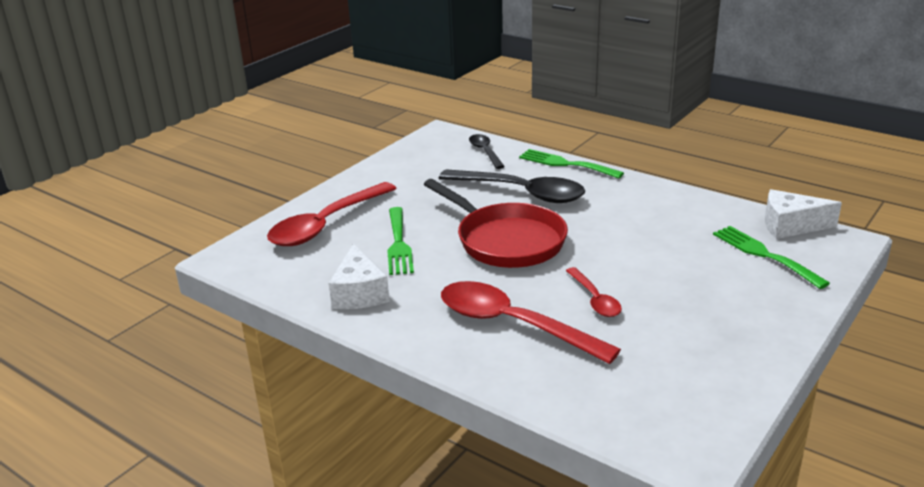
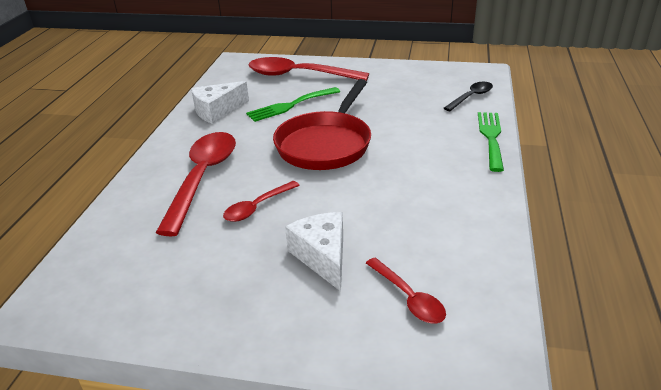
camera: 65 degrees right, 5 degrees up
black spoon [439,169,585,203] -> none
green fork [713,226,830,289] -> red spoon [366,258,446,323]
white cheese [765,189,842,239] -> white cheese moved to [285,212,343,291]

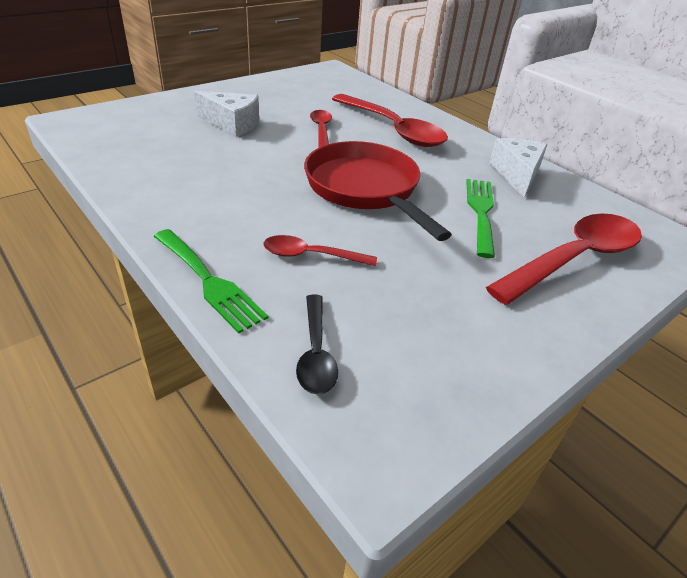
camera: 125 degrees right, 5 degrees up
red spoon [366,258,446,323] -> red spoon moved to [263,235,377,267]

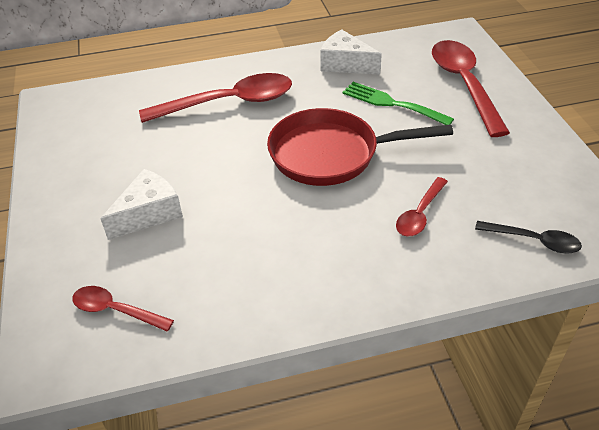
camera: 60 degrees left, 5 degrees up
green fork [154,229,268,333] -> none
red spoon [310,110,332,148] -> red spoon moved to [72,286,174,332]

